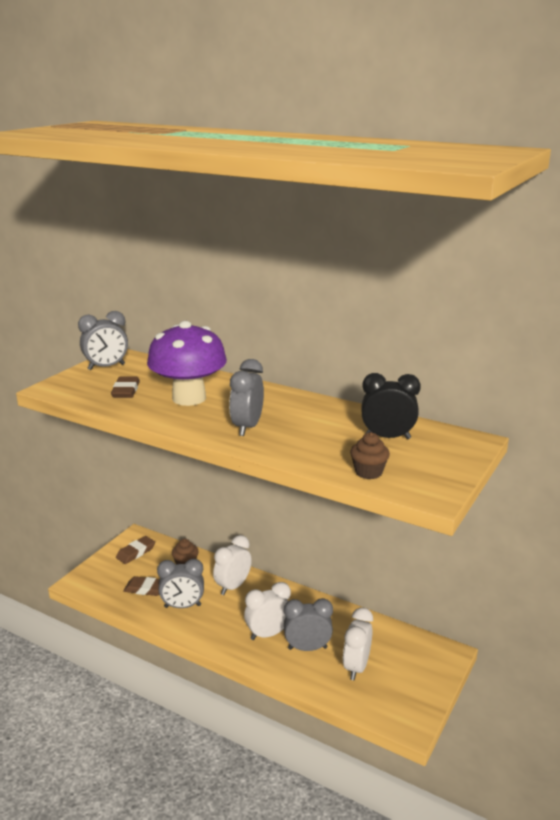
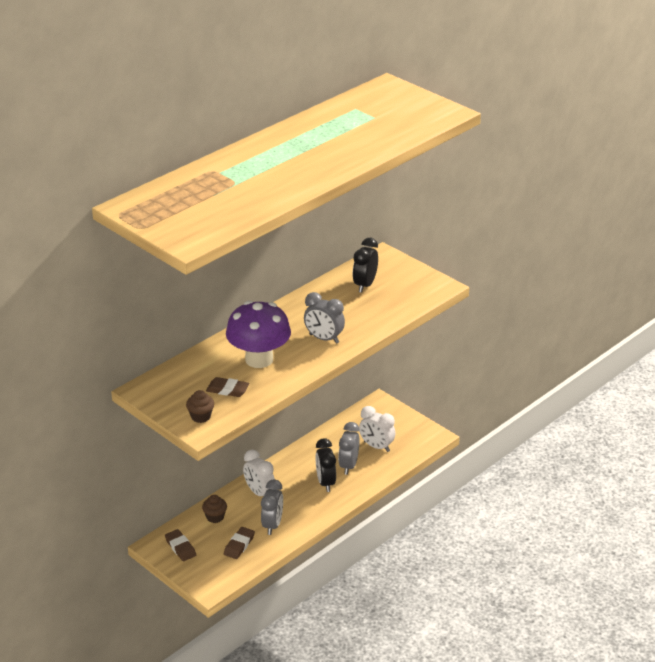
camera: 75 degrees left, 10 degrees up
grey clock [78,311,128,370] -> none
white clock [244,582,291,640] -> black clock [316,438,336,492]
brown cupcake [350,432,390,479] -> brown cupcake moved to [186,390,214,423]

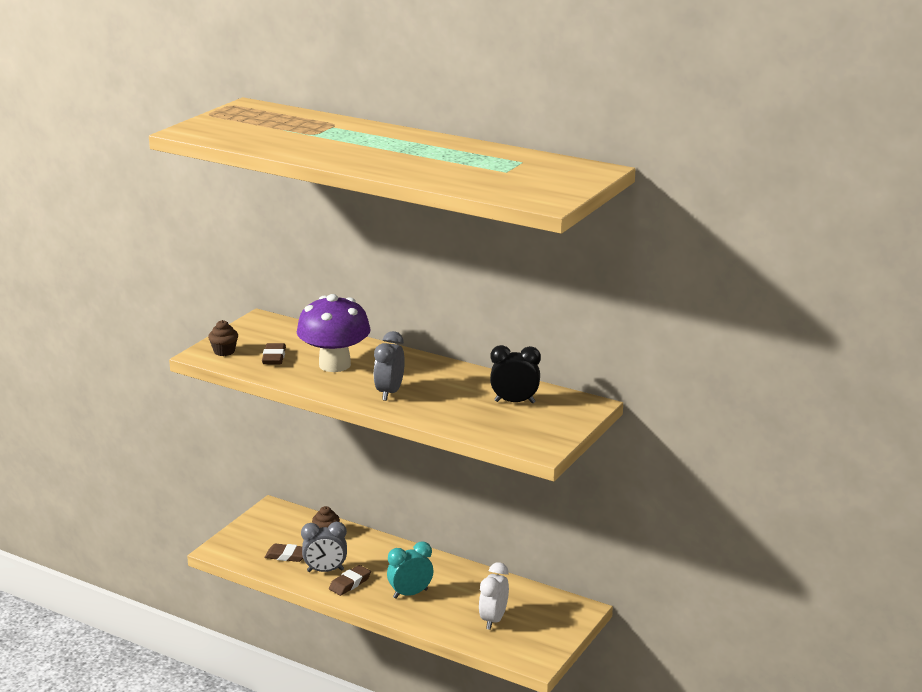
camera: 75 degrees right, 10 degrees down
brown eraser [165,529,196,561] -> brown eraser moved to [329,565,371,596]
white clock [243,450,275,496] -> none
black clock [316,438,336,492] -> turquoise clock [387,542,433,599]
grey clock [338,422,360,475] -> none

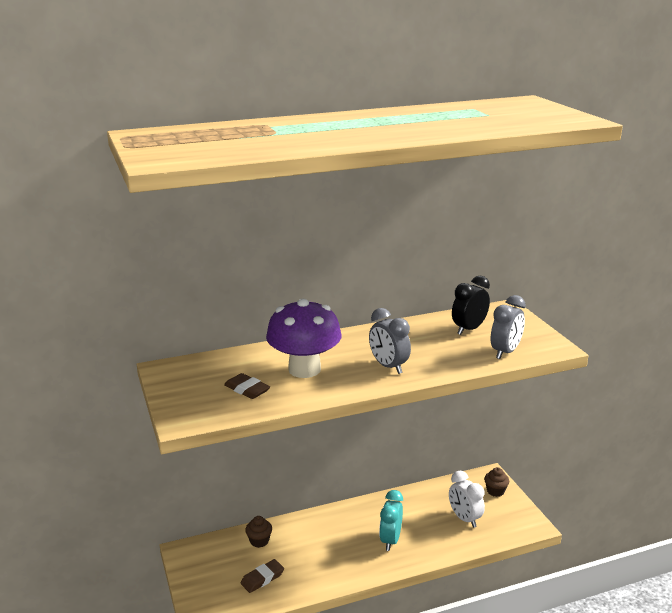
camera: 50 degrees left, 0 degrees up
brown cupcake [208,320,238,356] -> brown cupcake moved to [484,467,509,497]
grey clock [301,522,347,572] -> grey clock moved to [490,295,526,359]
brown eraser [329,565,371,596] -> none

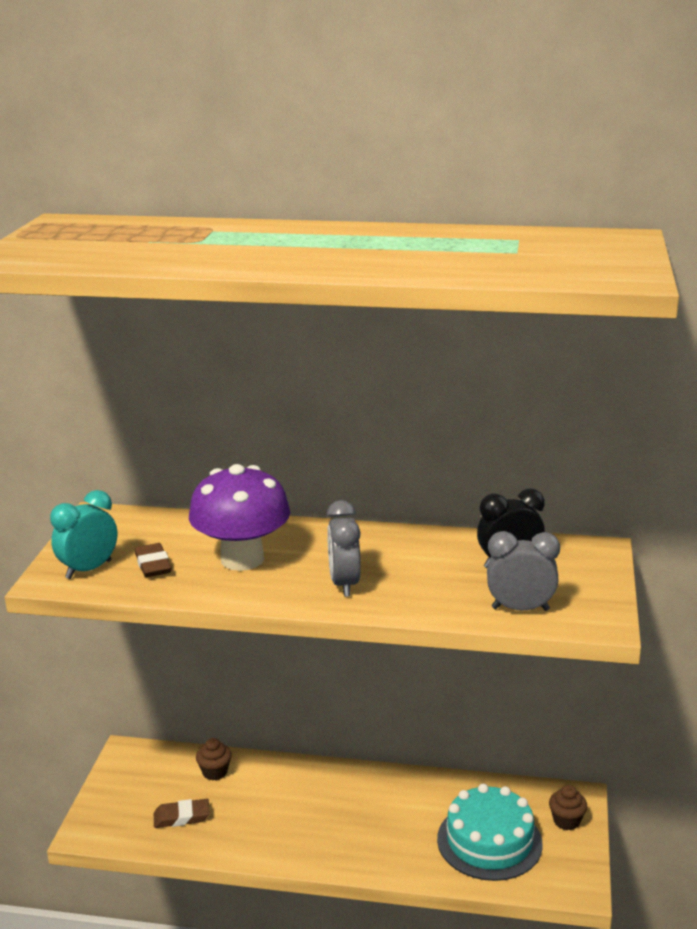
camera: 30 degrees right, 0 degrees up
turquoise clock [379,490,403,551] -> turquoise clock moved to [50,490,118,579]
white clock [449,471,485,528] -> turquoise cake [437,784,543,881]
grey clock [490,295,526,359] -> grey clock turned 150 degrees counterclockwise [487,531,560,611]

